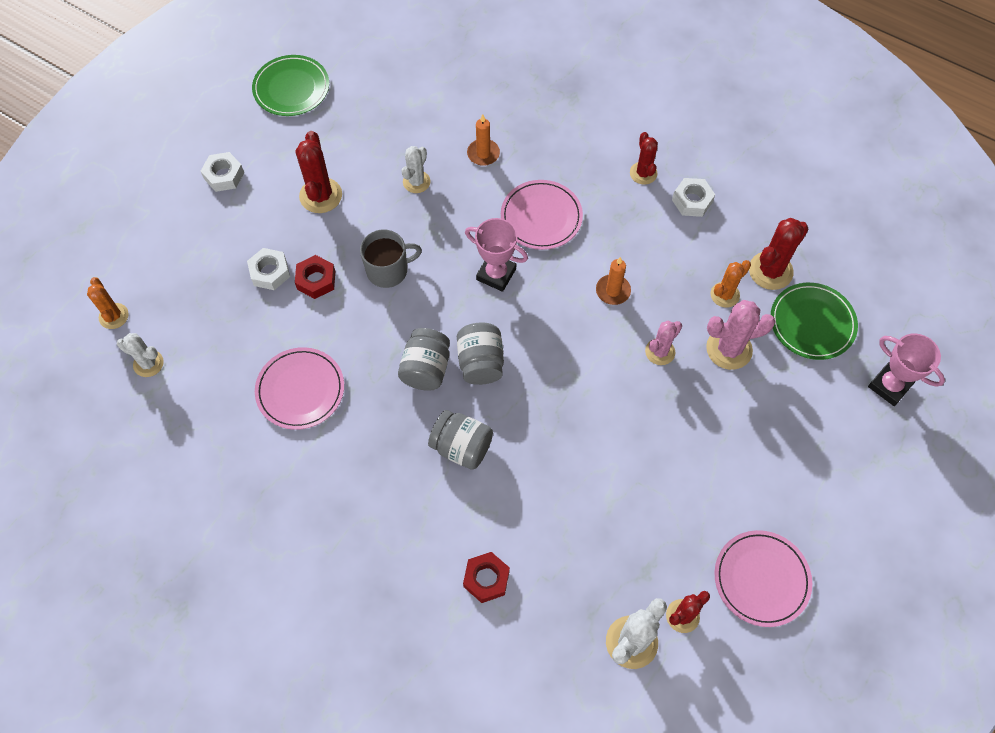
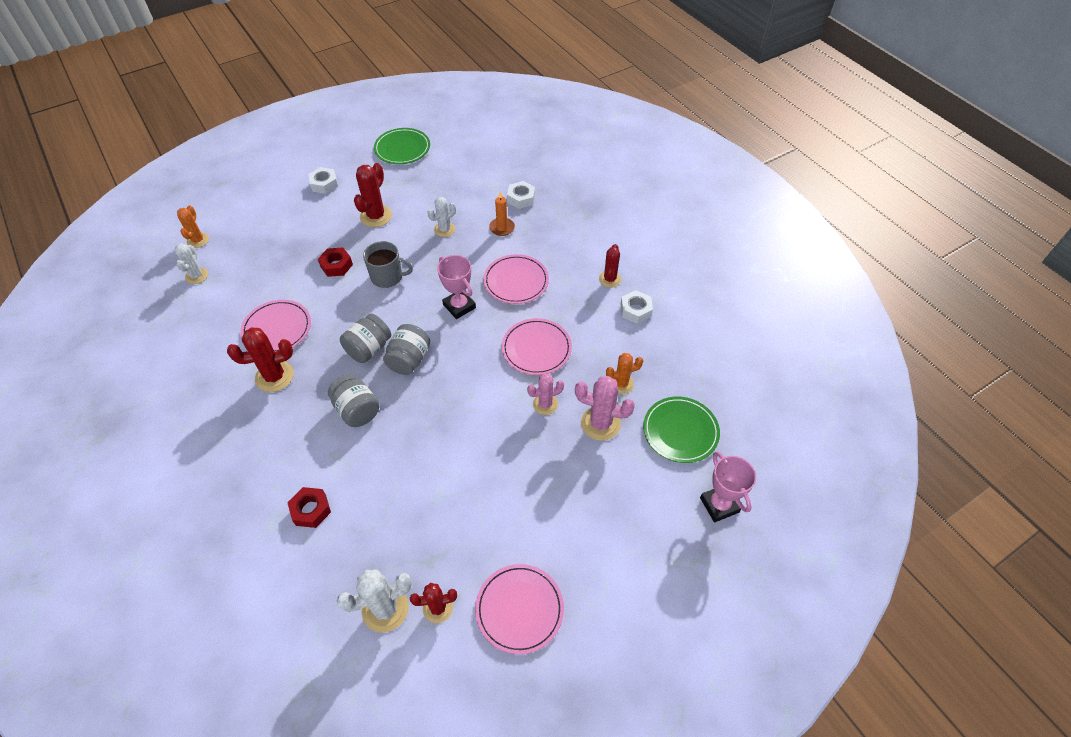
camera: 25 degrees right, 10 degrees down
white cactus [117,333,164,377] -> white cactus turned 45 degrees clockwise [175,243,208,284]
white nut [247,248,290,290] -> white nut moved to [507,181,535,209]
orange candle [596,257,631,305] -> pink plate [502,318,572,375]
red cactus [749,218,808,290] -> red cactus moved to [227,327,294,392]

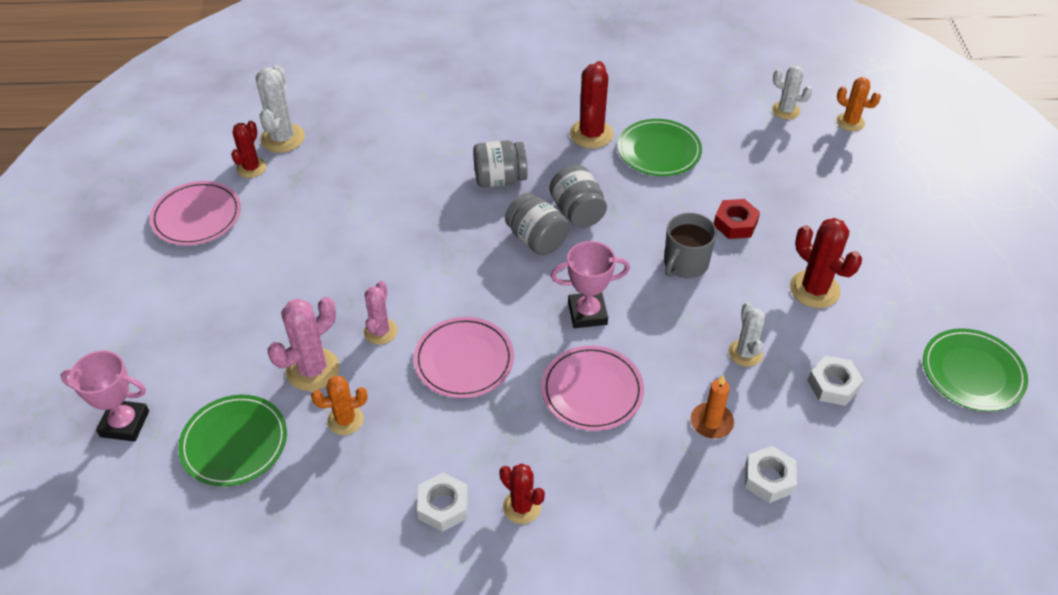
camera: 120 degrees right, 5 degrees down
pink plate [240,300,311,352] -> green plate [618,119,702,176]
red nut [287,487,331,528] -> none
white nut [308,167,338,194] -> white nut moved to [807,355,864,406]
orange cactus [606,353,643,394] -> orange cactus turned 60 degrees clockwise [311,376,368,435]

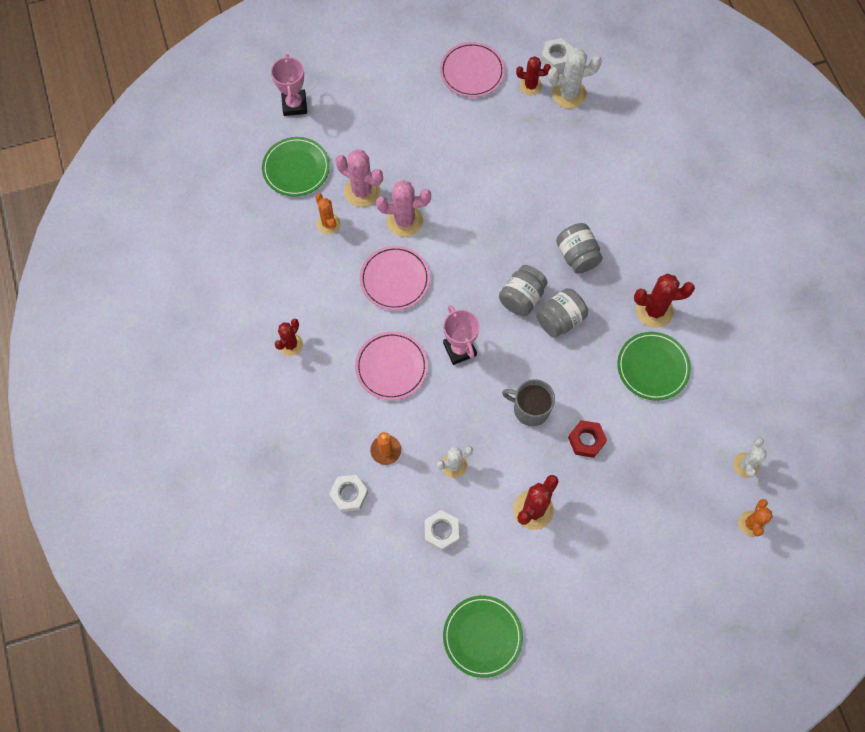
camera: 75 degrees right, 20 degrees up
pink cactus [364,281,398,345] -> pink cactus [376,180,431,237], size x1.54
white nut [417,472,468,532] -> white nut moved to [541,38,573,70]

